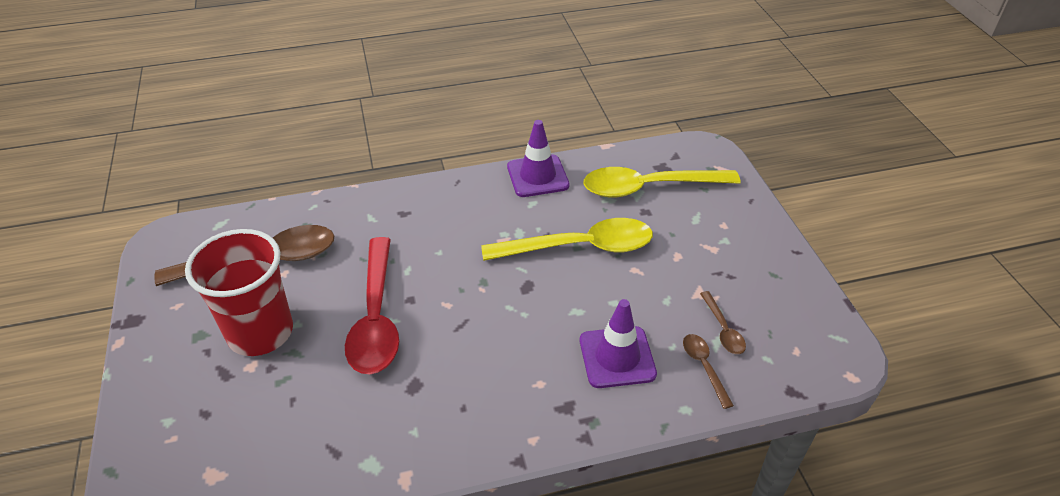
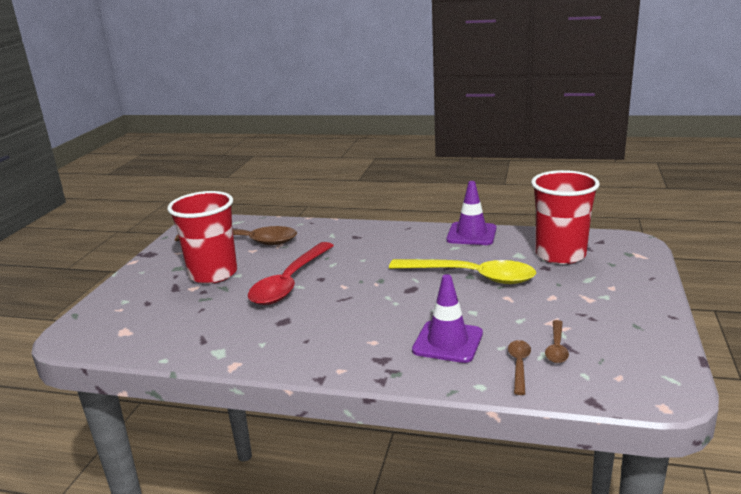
camera: 30 degrees right, 20 degrees down
yellow spoon [583,167,741,198] -> red cup [531,170,600,264]

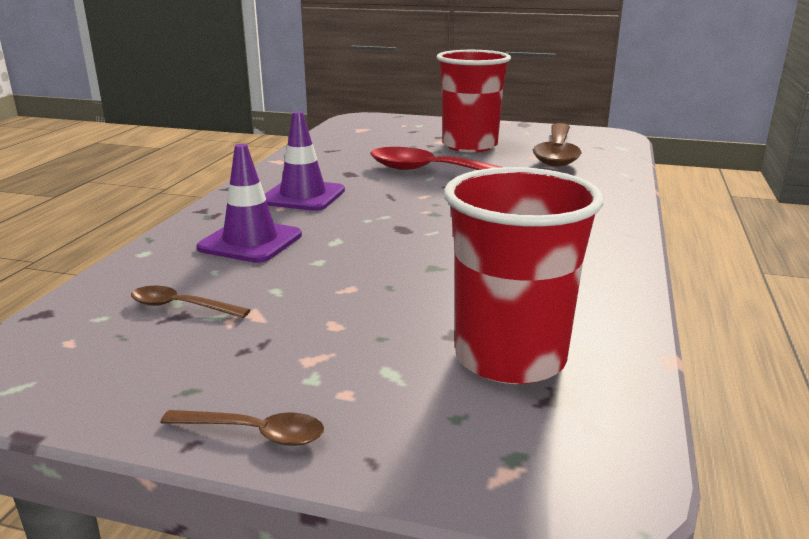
camera: 90 degrees right, 0 degrees up
yellow spoon [389,259,536,284] -> none
purple traffic cone [447,181,496,245] -> purple traffic cone moved to [265,111,345,211]
brown spoon [508,340,531,395] -> brown spoon moved to [160,410,324,446]

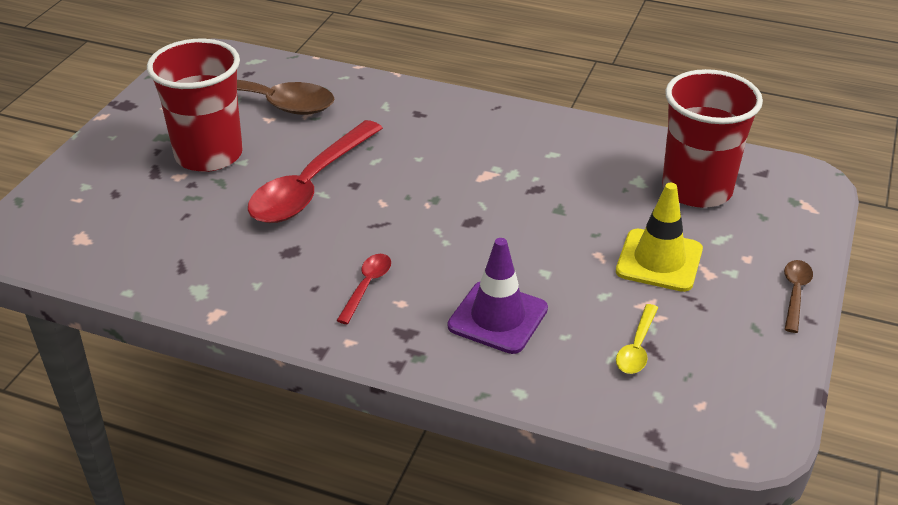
camera: 85 degrees left, 15 degrees up
brown spoon [131,286,250,318] -> yellow spoon [616,304,658,374]
purple traffic cone [265,111,345,211] -> red spoon [336,254,391,324]
none -> yellow traffic cone [616,183,703,292]

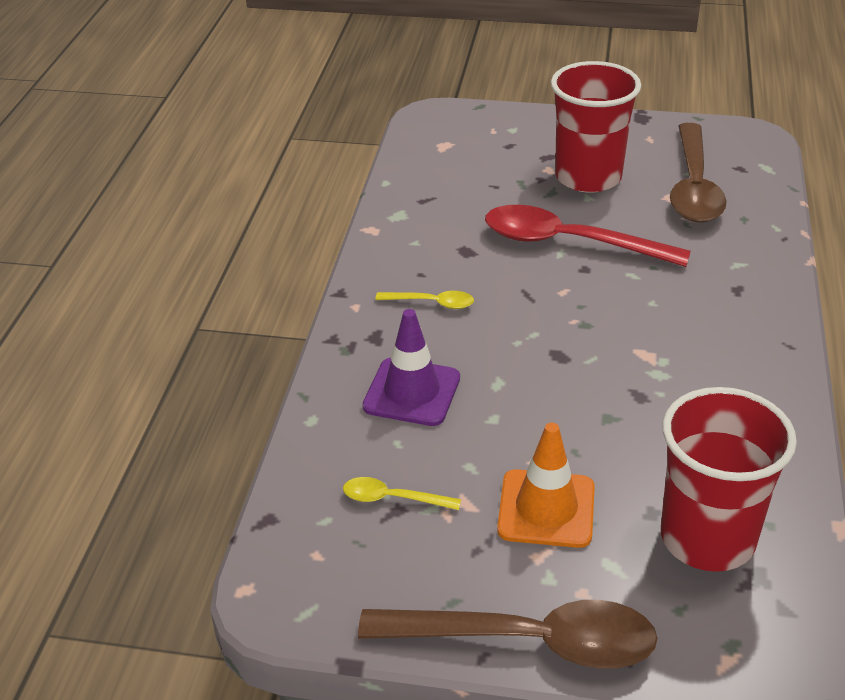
camera: 80 degrees right, 0 degrees up
red spoon [336,254,391,324] -> yellow spoon [375,291,474,309]
yellow traffic cone [616,183,703,292] -> orange traffic cone [497,423,595,548]
brown spoon [784,260,813,333] -> brown spoon [358,600,657,669], size x2.21

